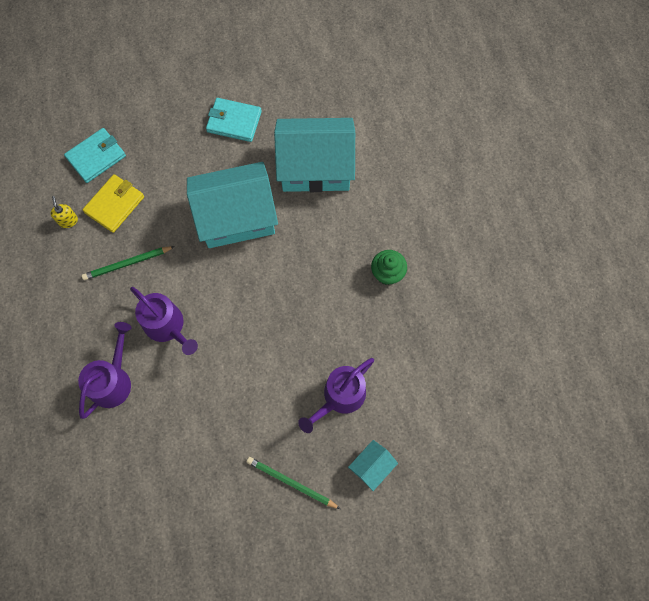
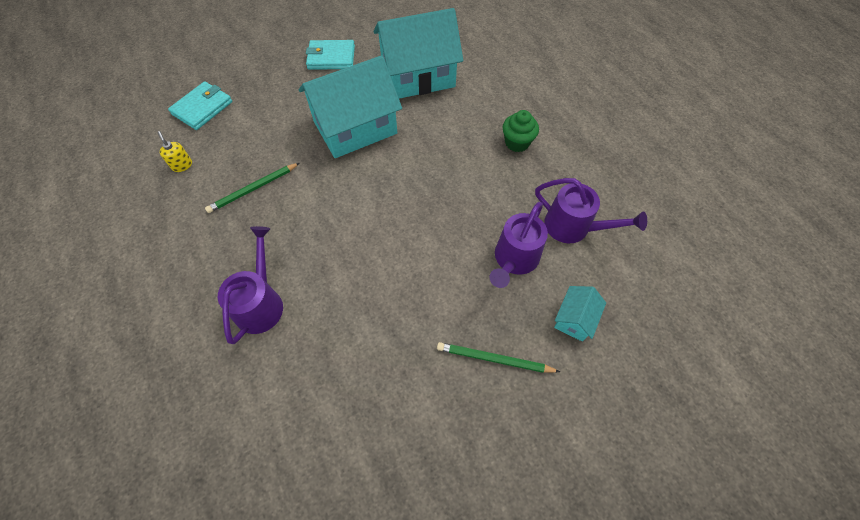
camera: 15 degrees left, 10 degrees down
yellow wallet [83,174,144,233] -> none
purple watering can [130,287,198,355] -> purple watering can moved to [535,178,647,243]

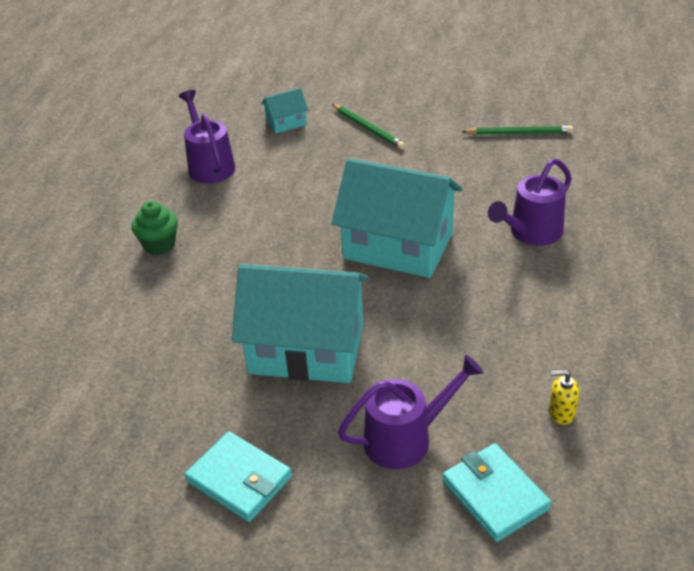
camera: 140 degrees left, 20 degrees down
yellow soap dispenser [158,131,192,172] -> yellow soap dispenser turned 90 degrees clockwise [549,370,580,425]
turquoise wallet [168,81,232,130] -> turquoise wallet turned 75 degrees clockwise [442,444,551,542]
green pencil [205,163,299,213] -> green pencil moved to [461,126,573,135]
turquoise house [373,8,463,99] -> turquoise house moved to [331,158,462,278]
purple watering can [490,202,548,288] -> purple watering can moved to [338,355,484,469]

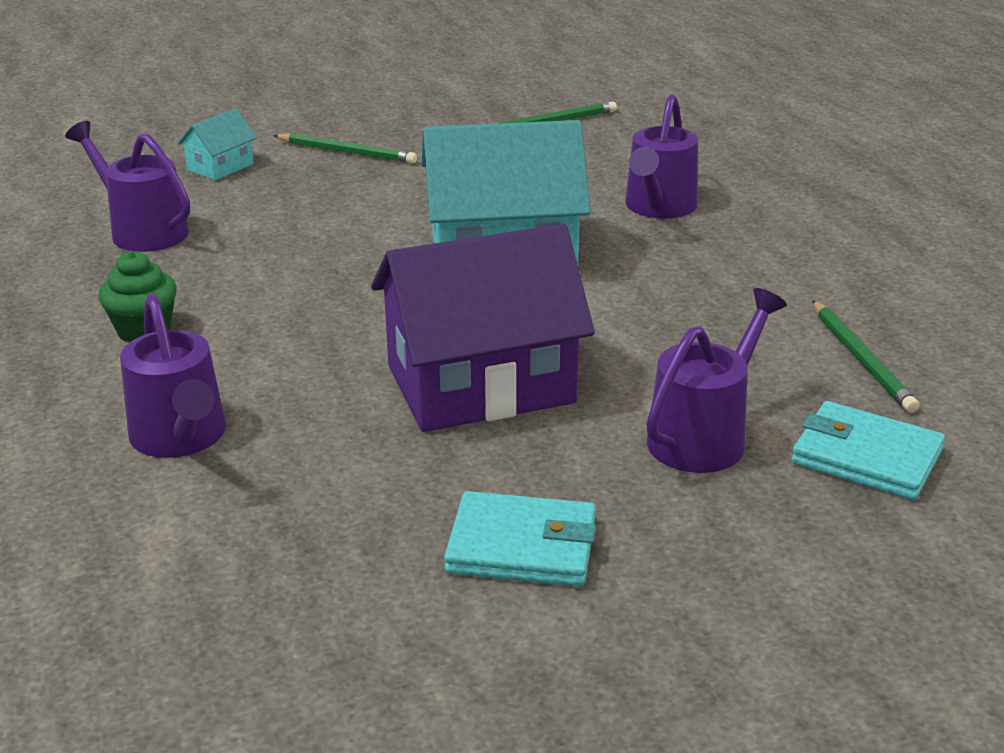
camera: 30 degrees left, 10 degrees down
turquoise house [232,264,369,383] -> purple house [371,224,595,432]
yellow soap dispenser [549,370,580,425] -> green pencil [812,300,919,413]
none -> purple watering can [120,294,226,458]

